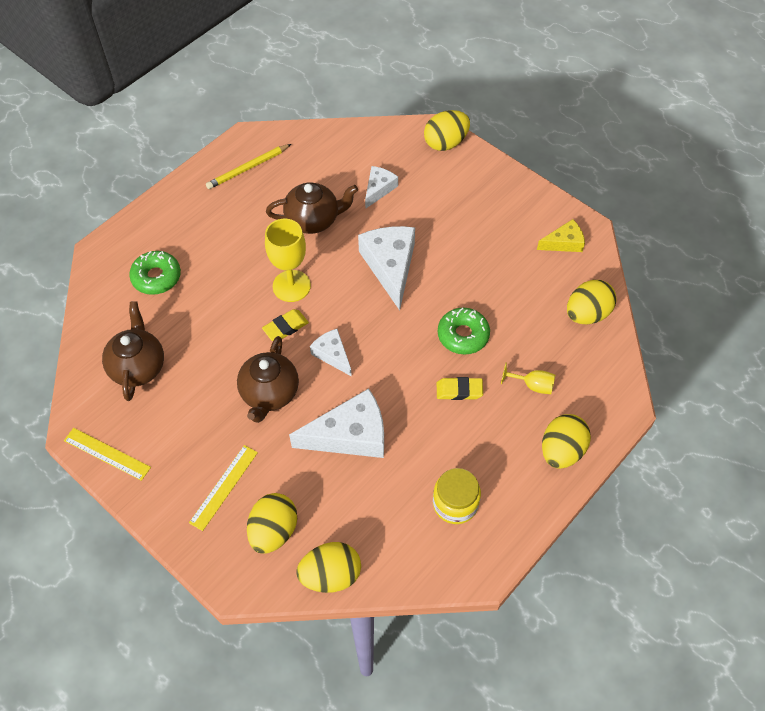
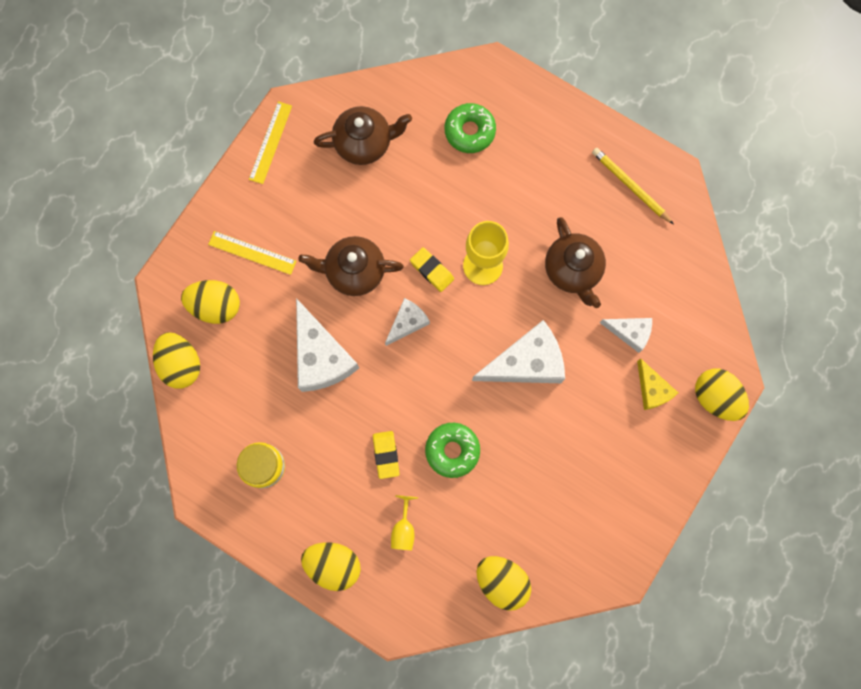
camera: 80 degrees right, 20 degrees up
yellow cheese [537,219,585,252] -> yellow cheese moved to [637,358,678,410]

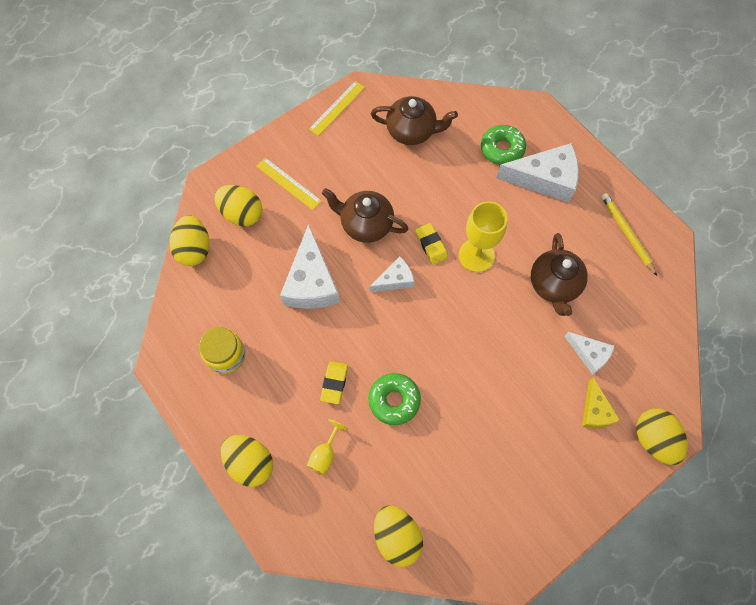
camera: 20 degrees right, 10 degrees down
white cheese [472,320,565,383] -> white cheese moved to [496,143,579,203]

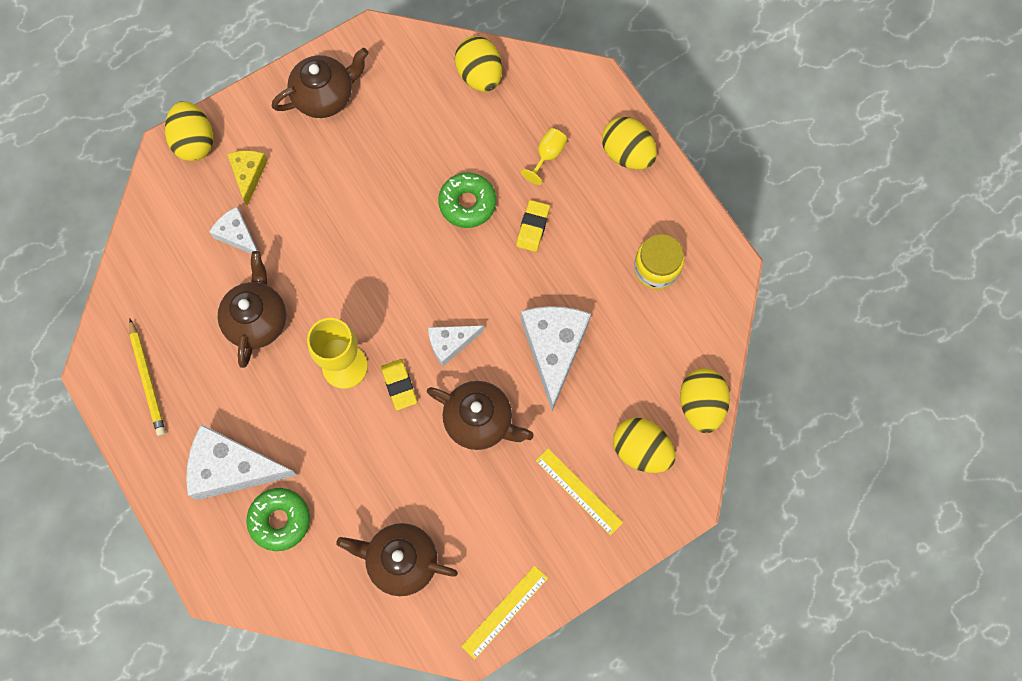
camera: 175 degrees left, 5 degrees up
none -> brown teapot [272,48,369,118]

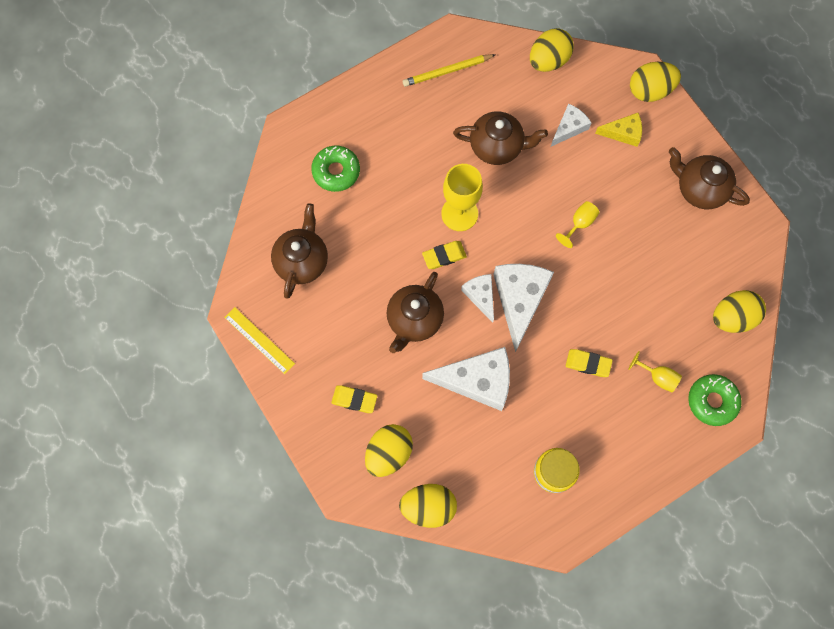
camera: 90 degrees right, 0 degrees up
white cheese [186,424,298,500] -> white cheese moved to [493,264,554,352]
brown teapot [272,48,369,118] -> brown teapot turned 150 degrees clockwise [669,147,750,209]
green donut [438,173,496,228] -> green donut moved to [688,374,742,426]
yellow ruler [536,448,623,536] -> yellow eraser [331,385,377,413]
yellow egg [602,117,657,170] -> yellow egg moved to [530,28,574,72]
none -> yellow goblet [556,201,599,248]

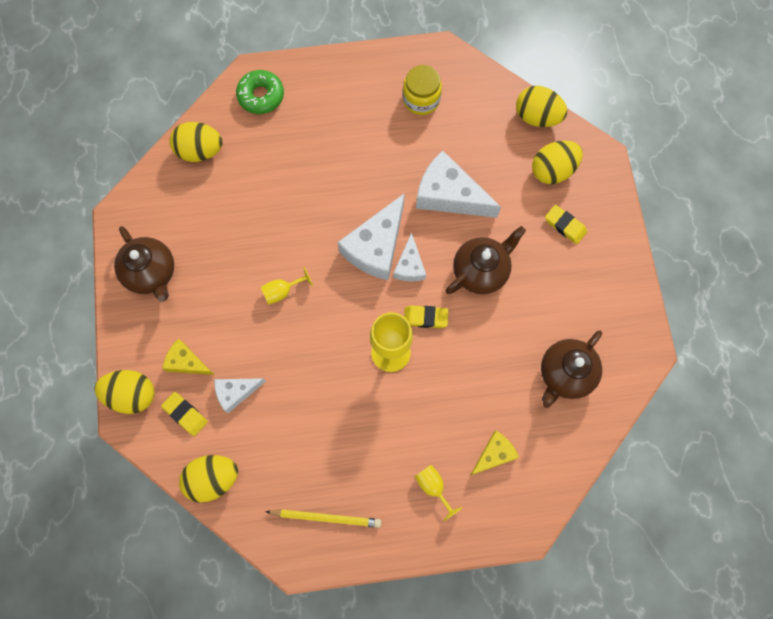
camera: 155 degrees left, 0 degrees up
yellow ruler [224,307,295,374] -> none
green donut [311,146,360,192] -> yellow cheese [471,431,519,475]
brown teapot [453,111,548,165] -> none
yellow eraser [566,349,613,377] -> yellow eraser moved to [161,392,208,436]
yellow goblet [628,351,682,392] -> yellow goblet moved to [415,465,463,521]

